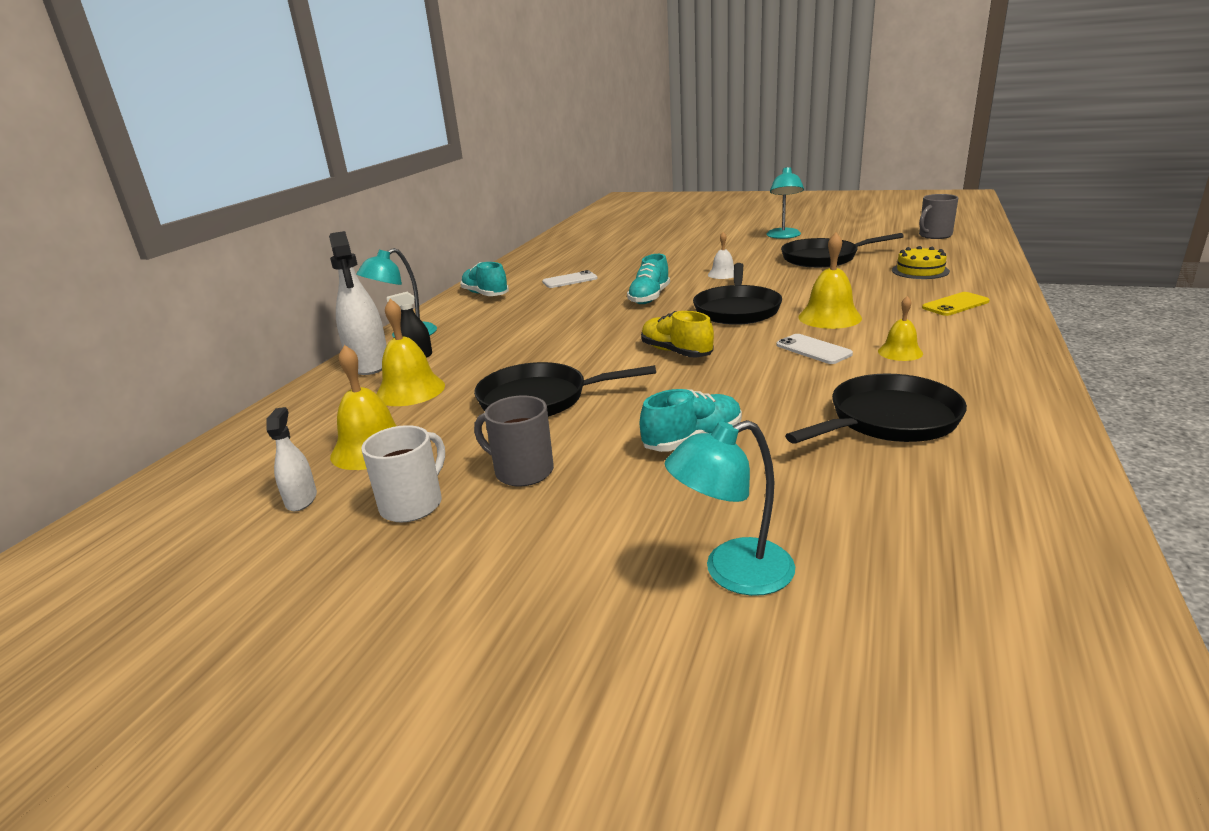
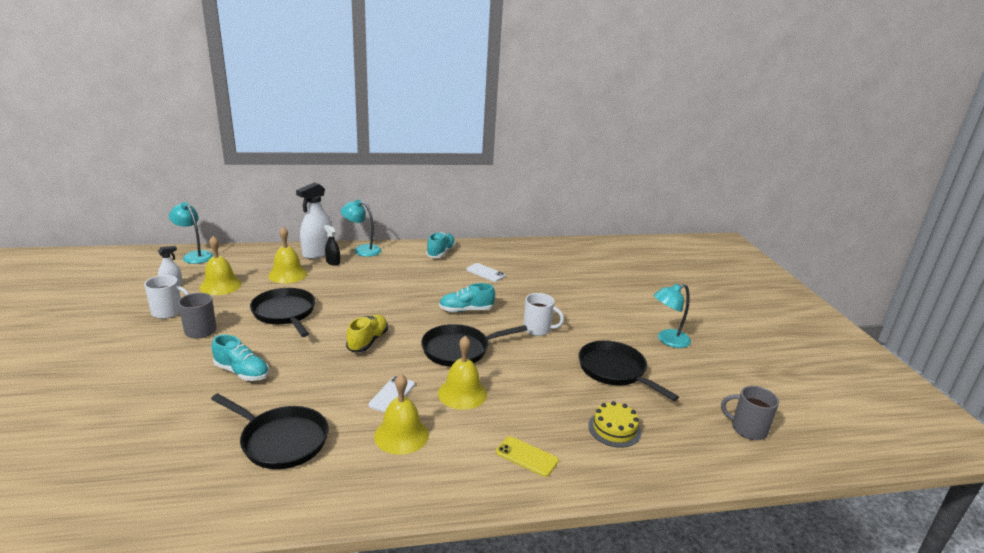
camera: 55 degrees right, 0 degrees up
turquoise lamp [665,420,795,596] -> turquoise lamp moved to [169,202,214,264]
white bell [708,232,734,279] -> white mug [523,293,564,336]
yellow bell [878,296,923,361] -> yellow bell [374,374,429,455], size x1.65

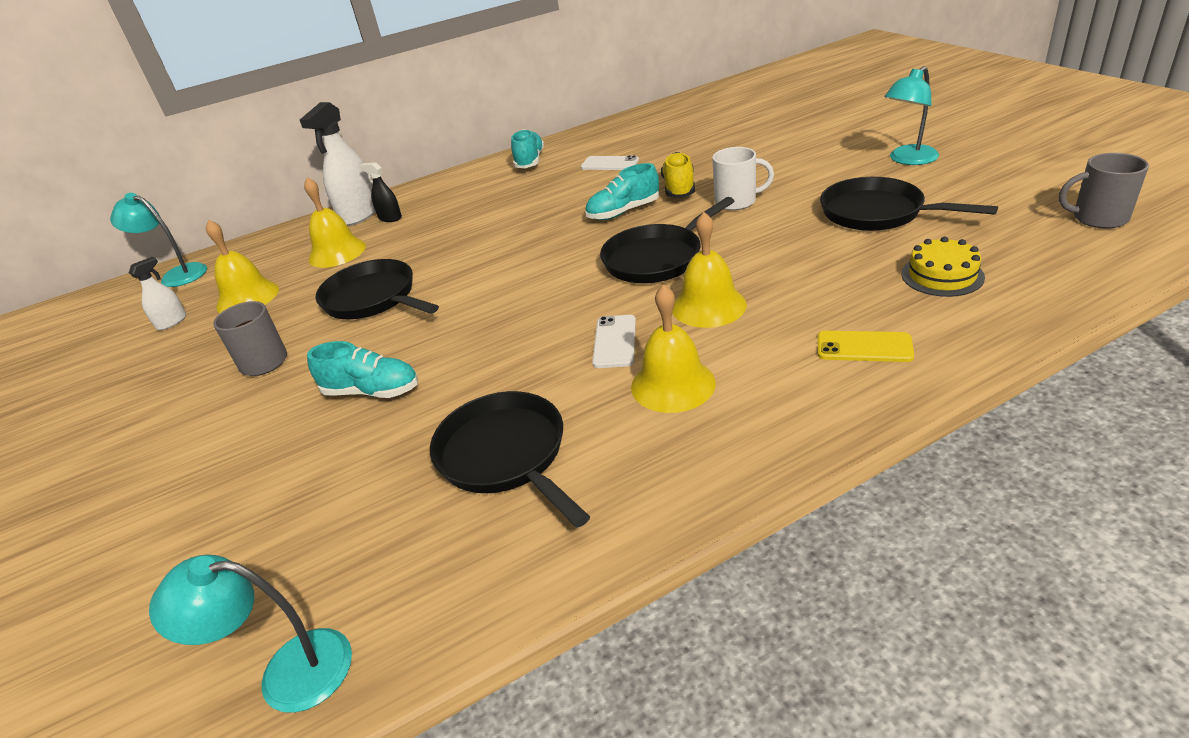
camera: 10 degrees left, 10 degrees up
white mug [144,275,190,319] -> none
black pan [211,394,329,469] -> black pan turned 135 degrees counterclockwise [430,391,590,528]
turquoise lamp [341,199,381,257] -> turquoise lamp moved to [149,555,352,713]
yellow shoe [346,314,388,352] -> yellow shoe moved to [661,152,695,198]

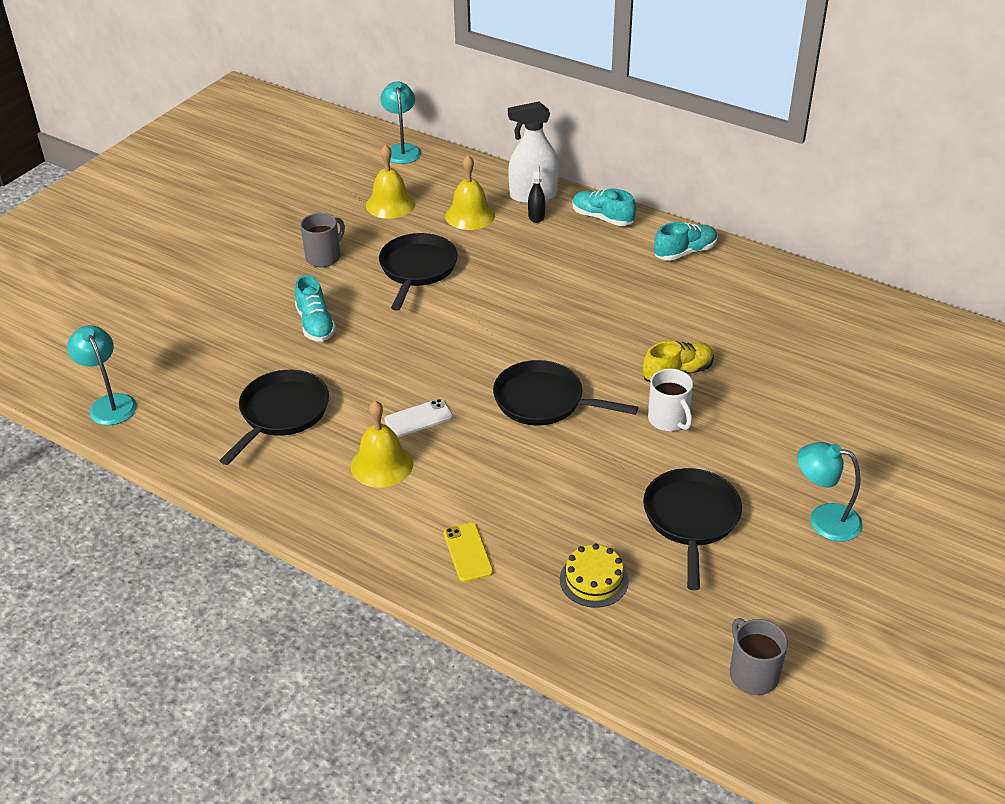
camera: 55 degrees right, 5 degrees up
white spray bottle [129,257,186,330] -> none
white phone [581,155,639,170] -> none
turquoise shoe [585,163,659,220] -> turquoise shoe moved to [572,189,636,226]
yellow bell [672,212,747,328] -> none

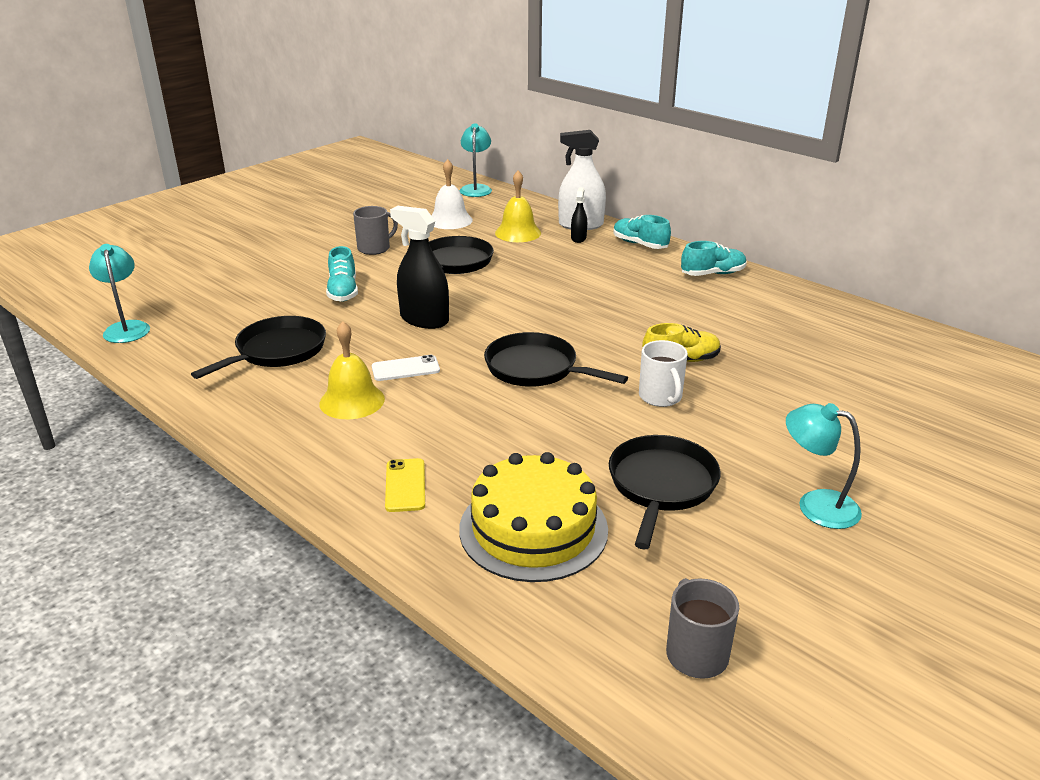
camera: 10 degrees right, 10 degrees down
yellow bell [366,144,415,219] -> white bell [431,159,473,229]
yellow cake [560,544,629,608] -> yellow cake [459,452,608,582], size x1.87
none -> black spray bottle [390,206,449,329]

